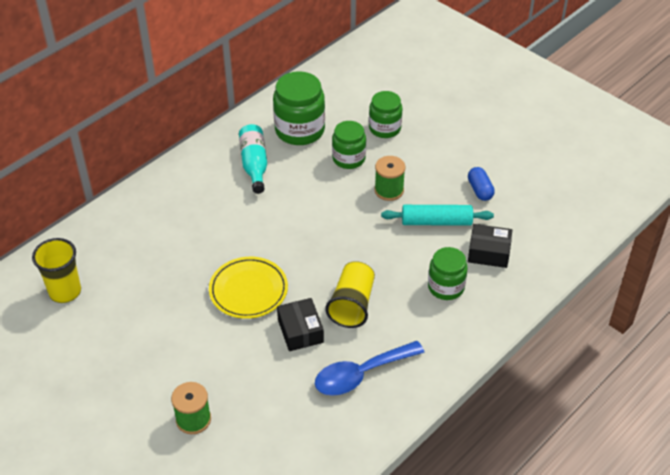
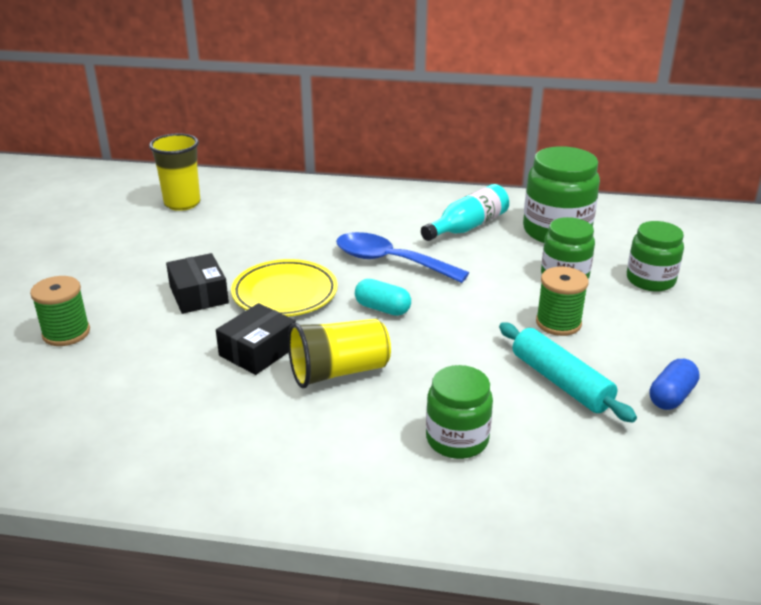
camera: 55 degrees right, 15 degrees down
blue spoon [315,341,425,396] -> blue spoon moved to [336,232,469,283]
black box [468,224,512,268] -> black box moved to [166,253,229,314]
none -> turquoise capsule [355,279,411,316]

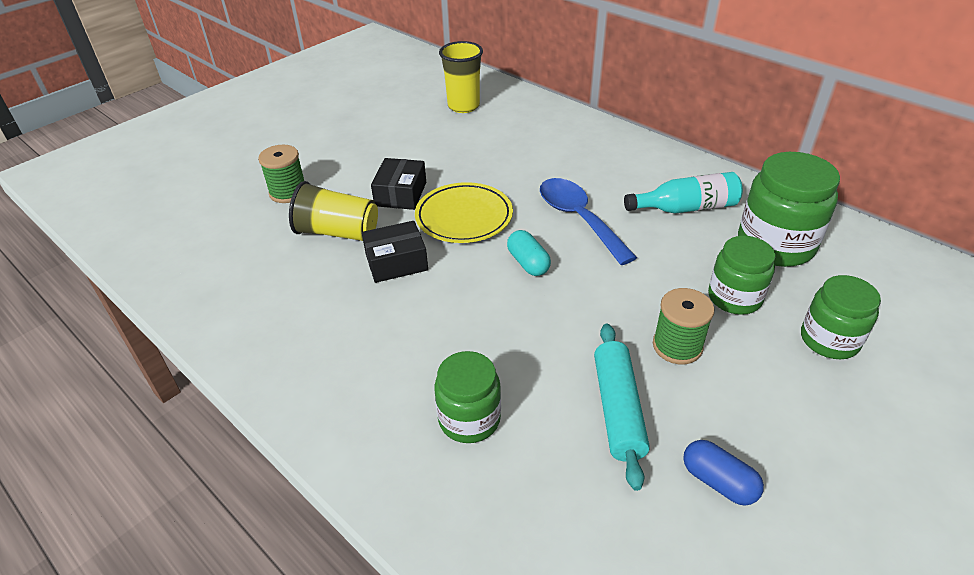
camera: 35 degrees right, 10 degrees up
yellow cup [288,319,391,388] -> yellow cup moved to [289,181,378,241]
blue capsule [650,359,700,410] -> blue capsule turned 60 degrees clockwise [683,440,764,506]

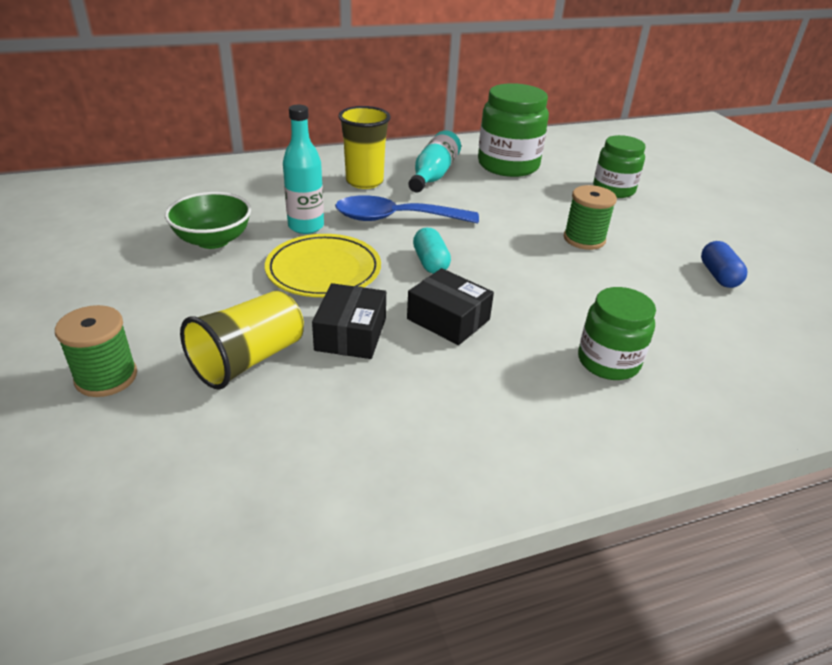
camera: 65 degrees left, 5 degrees down
black box [371,158,426,210] -> black box moved to [407,268,494,345]
yellow cup [439,41,483,113] -> yellow cup moved to [338,106,390,189]
turquoise capsule [507,230,551,276] -> turquoise capsule turned 75 degrees clockwise [413,228,451,274]
turquoise rolling pin [594,324,650,491] -> none
blue capsule [683,440,764,506] -> blue capsule turned 75 degrees counterclockwise [701,241,747,288]
green jar [708,236,775,315] -> none
none -> green bowl [165,192,251,249]
none -> turquoise bottle [283,105,324,234]

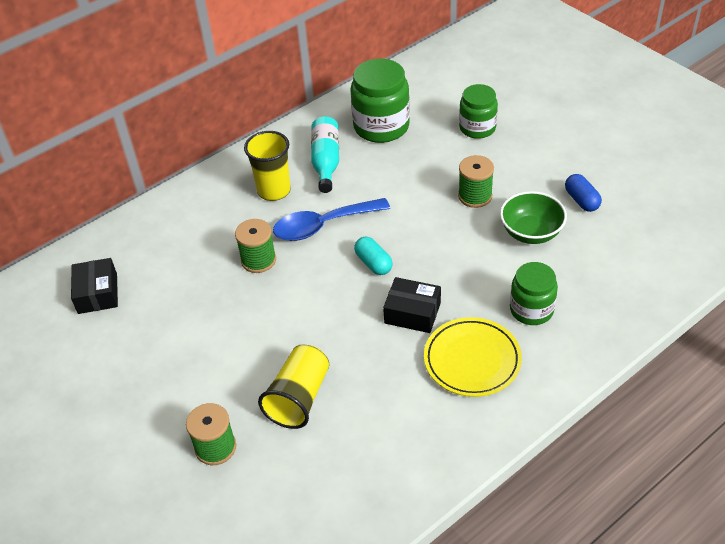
camera: 15 degrees left, 10 degrees up
green bowl [165,192,251,249] -> green bowl moved to [500,191,567,244]
yellow plate [265,234,381,297] -> yellow plate moved to [424,317,522,397]
turquoise bottle [283,105,324,234] -> green spool [235,219,276,273]
black box [312,283,386,359] -> black box moved to [71,258,118,314]

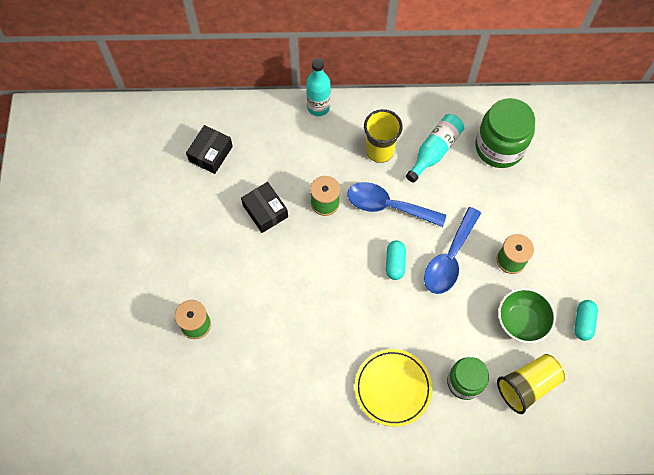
camera: 35 degrees right, 20 degrees up
yellow cup [258,344,329,429] -> yellow cup moved to [497,354,565,414]
black box [383,277,441,333] -> black box moved to [241,182,288,233]
green jar [459,84,498,139] -> none
blue capsule [565,174,602,212] -> turquoise capsule [574,300,598,341]
none -> turquoise bottle [306,58,331,116]
none -> blue spoon [424,207,481,294]

